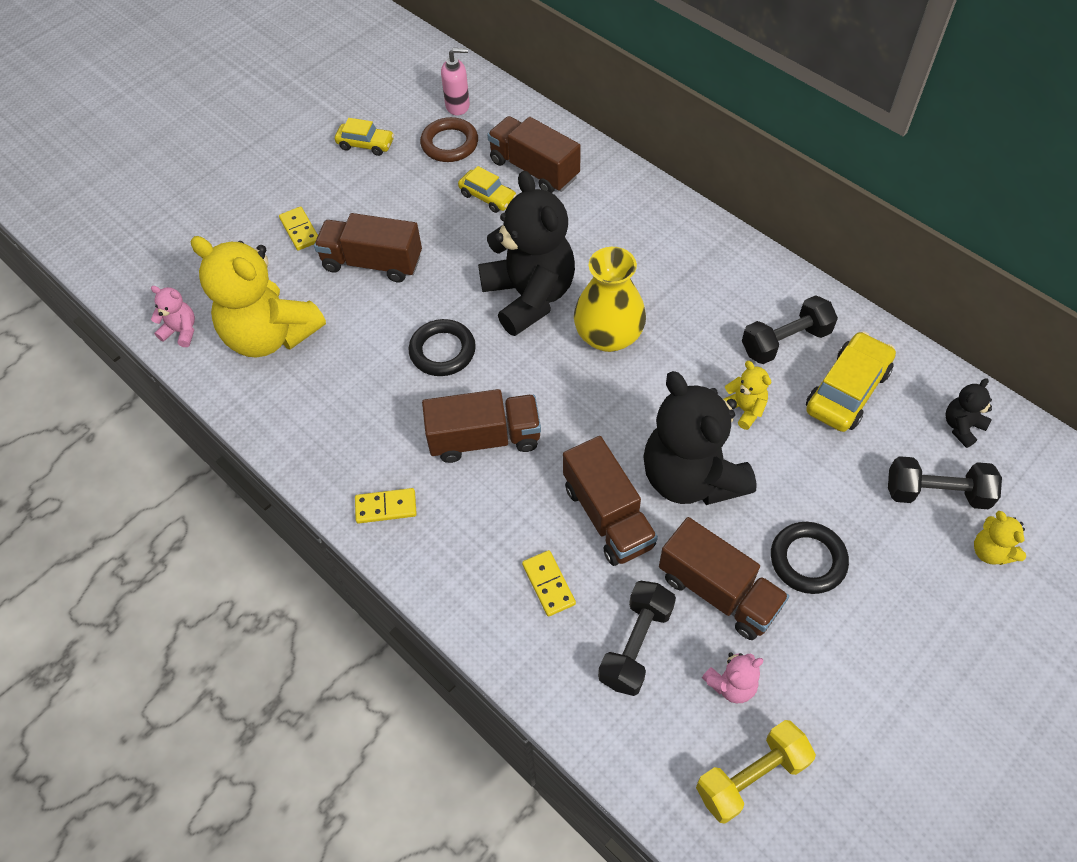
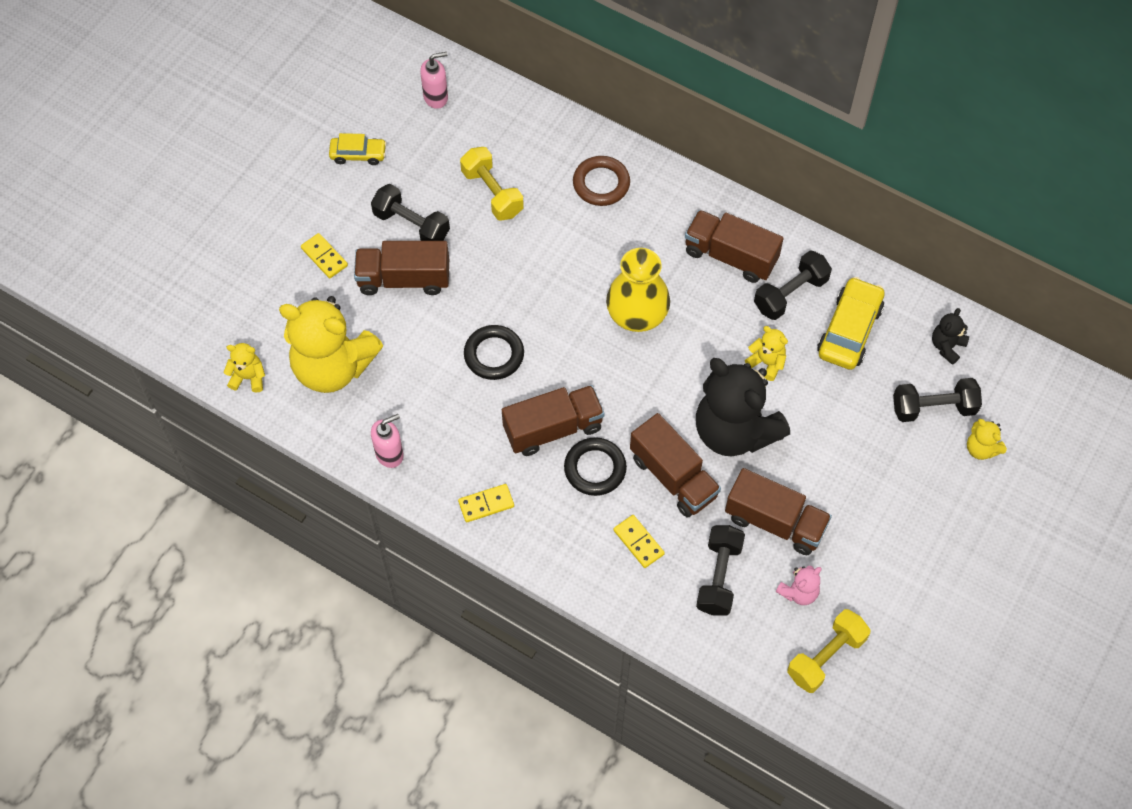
camera: 15 degrees left, 5 degrees up
pink teddy bear [151,286,195,347] -> yellow teddy bear [223,343,265,393]
brown ring [420,117,478,162] -> brown ring moved to [573,156,630,206]
yellow car [458,166,516,213] -> yellow dumbbell [460,147,524,221]
black teddy bear [478,171,575,336] -> none
brown truck [487,116,581,193] -> brown truck moved to [685,210,784,283]
black ring [771,522,849,594] -> black ring moved to [564,437,627,496]
none -> black dumbbell [371,184,450,241]
none -> pink soap dispenser [371,414,404,468]

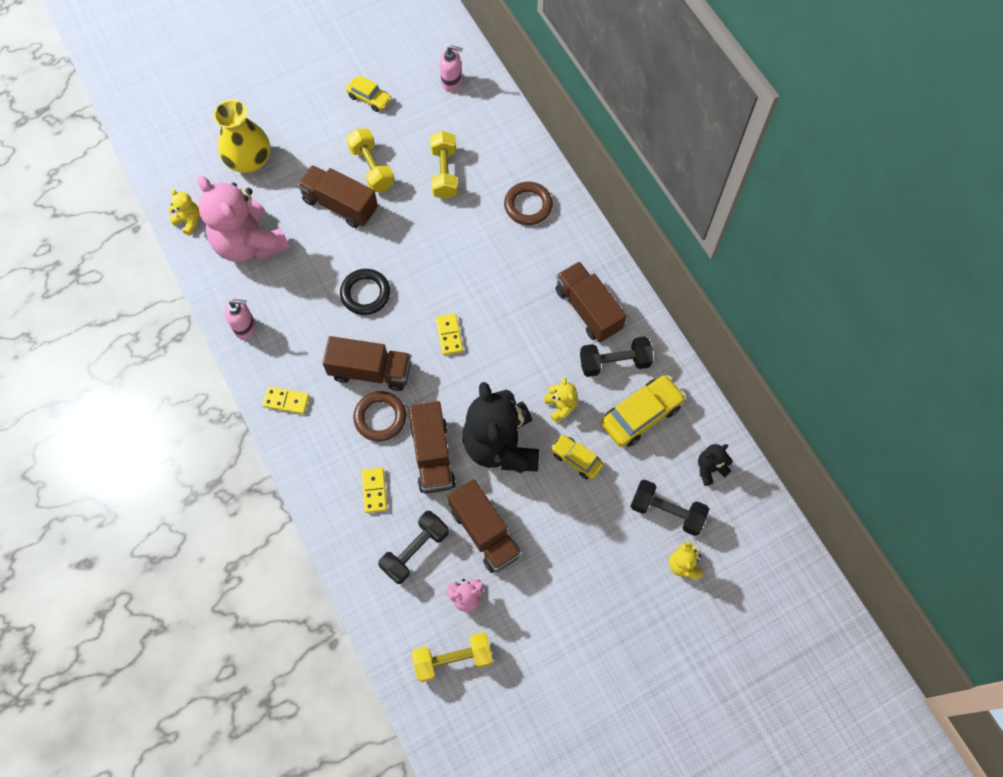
camera: 30 degrees right, 5 degrees up
yellow teddy bear [279,296,383,393] -> pink teddy bear [197,176,290,262]
yellow domino [301,233,348,278] -> yellow domino moved to [436,313,463,355]
black dumbbell [371,184,450,241] -> yellow dumbbell [346,129,395,192]
black ring [564,437,627,496] -> brown ring [353,391,406,441]
yellow vase [606,248,670,332] -> yellow vase moved to [214,100,270,173]
none -> yellow car [551,435,604,480]

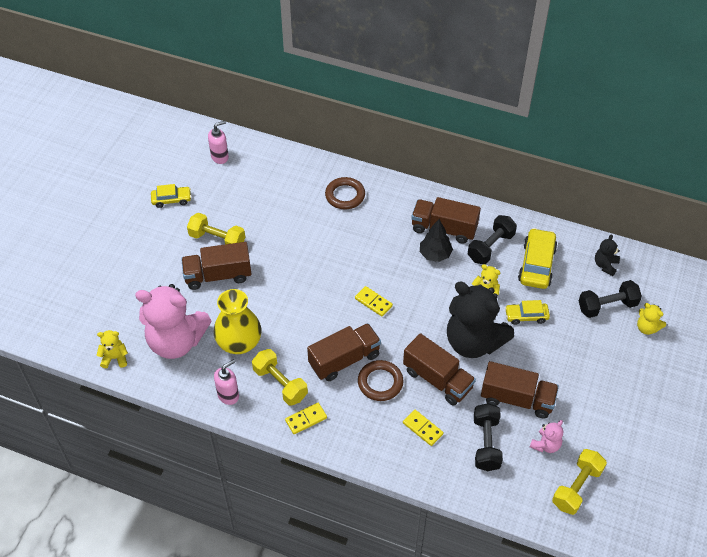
camera: 40 degrees left, 15 degrees down
yellow vase [214,100,270,173] -> yellow vase moved to [214,289,261,354]
black ring [340,269,390,315] -> none
yellow dumbbell [430,131,458,199] -> yellow dumbbell moved to [252,349,308,406]
none -> black tree [420,219,453,262]

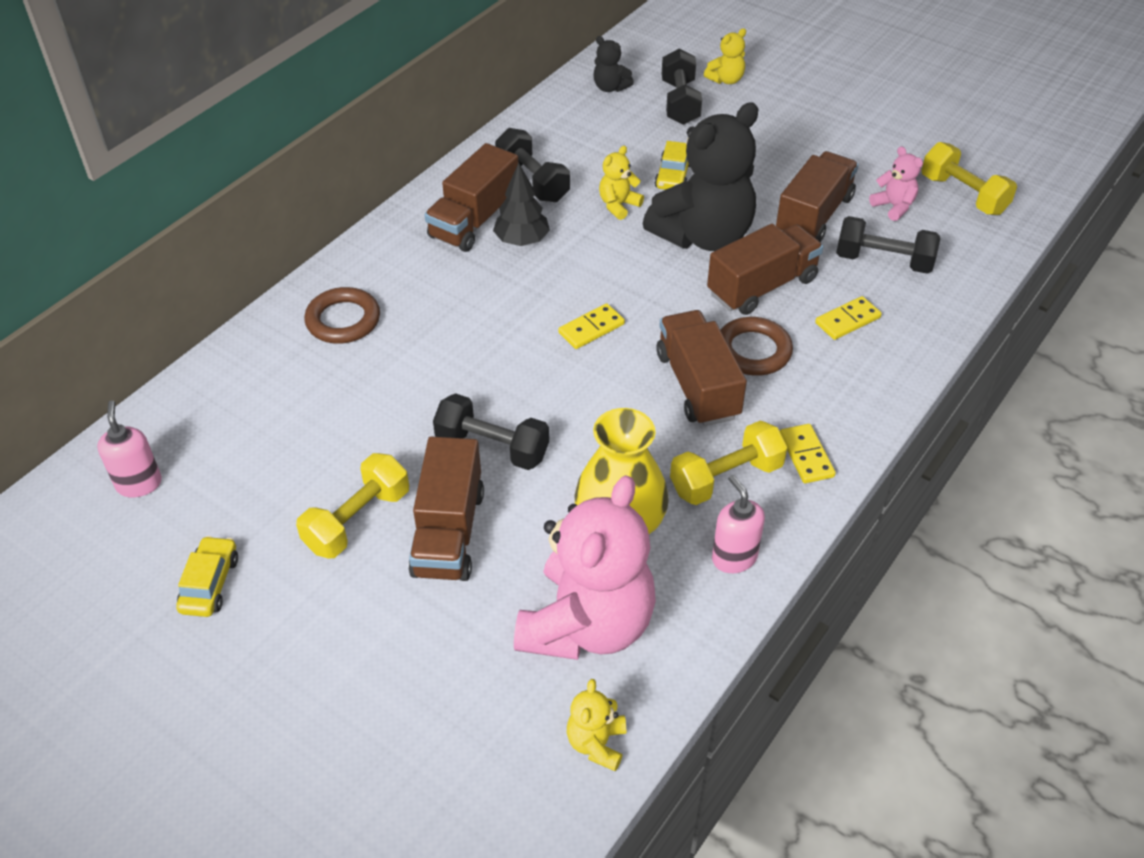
camera: 75 degrees left, 5 degrees down
yellow car [518,228,557,289] -> none
none -> black dumbbell [433,393,549,470]

